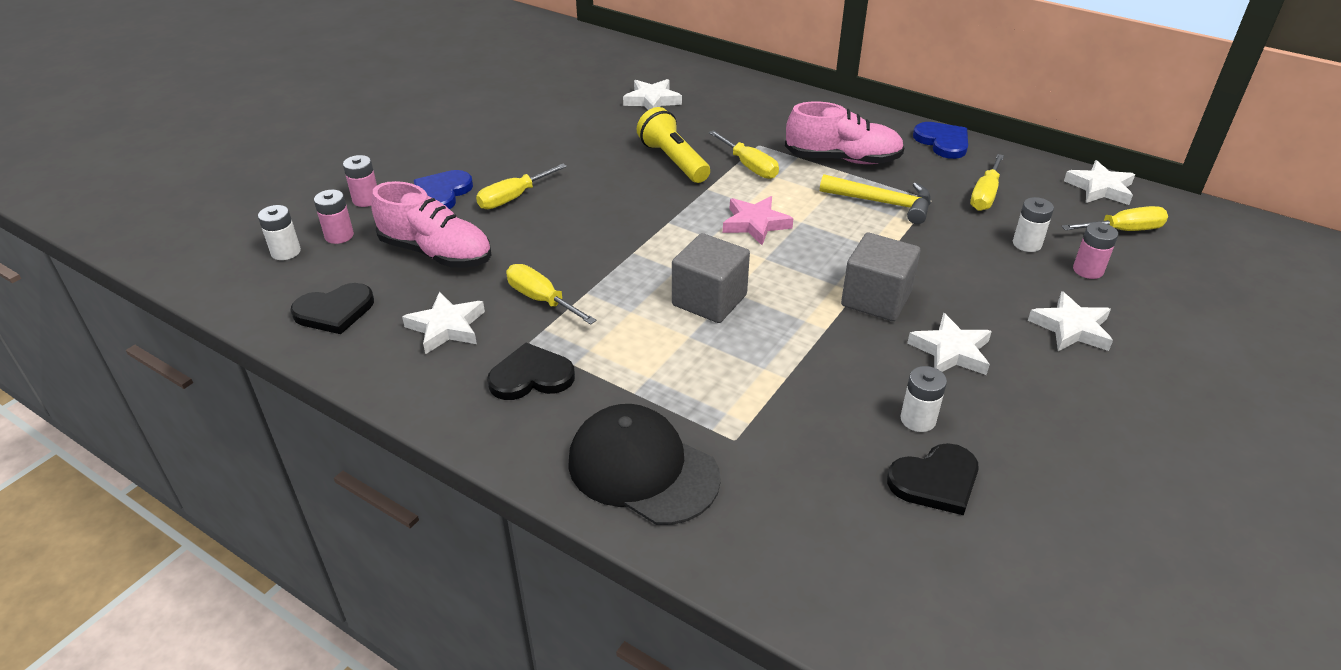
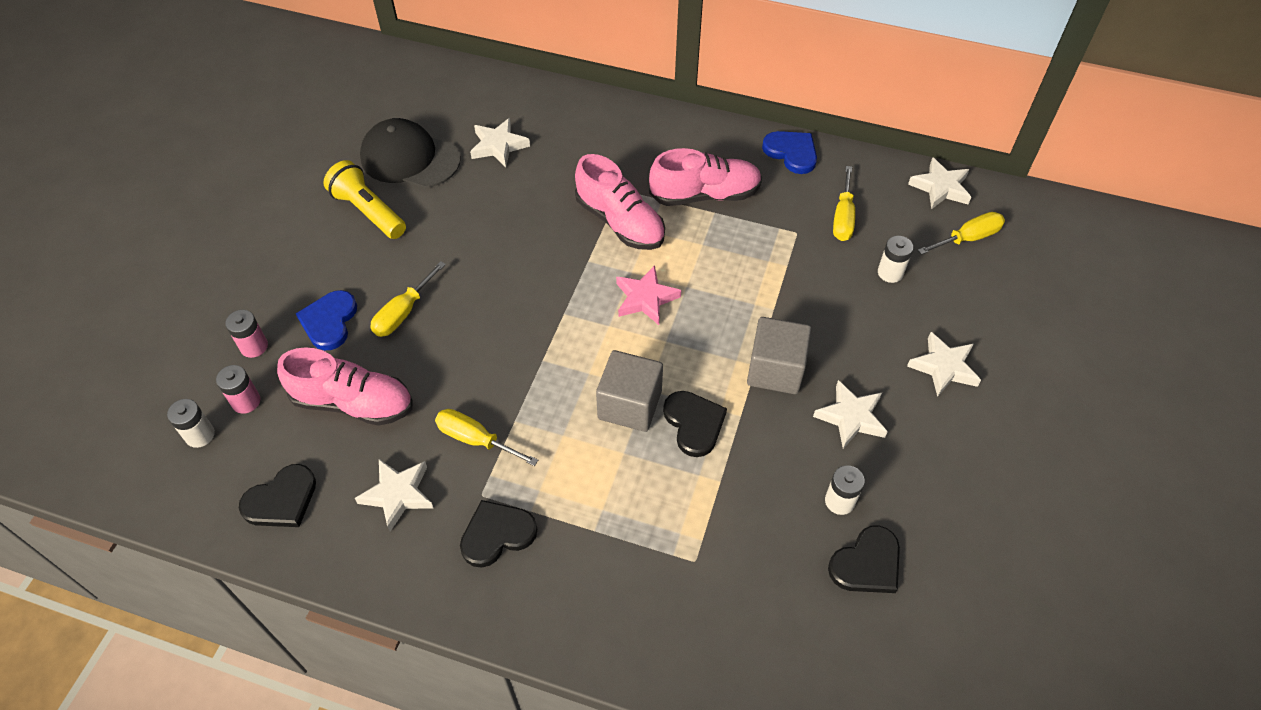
camera: 15 degrees left, 15 degrees up
black cap [568,404,721,525] -> black cap moved to [360,118,461,188]
yellow flashlight [637,107,710,183] -> yellow flashlight moved to [323,160,406,239]
yellow screwdriver [709,130,779,179] -> pink shoe [575,154,665,250]
yellow hammer [820,174,931,224] -> none
pink battery [1073,222,1118,279] -> none
none -> black heart [663,391,727,457]

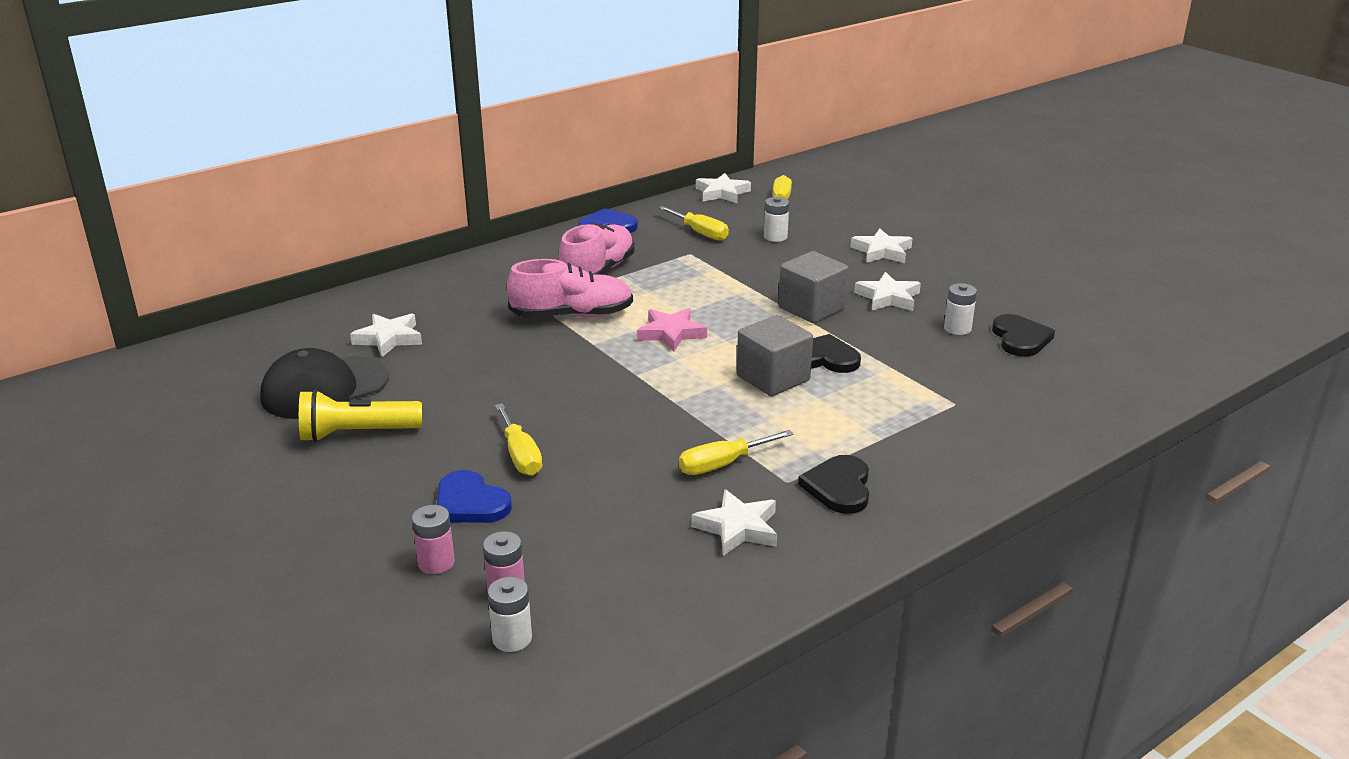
camera: 55 degrees left, 25 degrees down
black heart [239,464,316,527] -> none
pink shoe [277,347,412,426] -> none

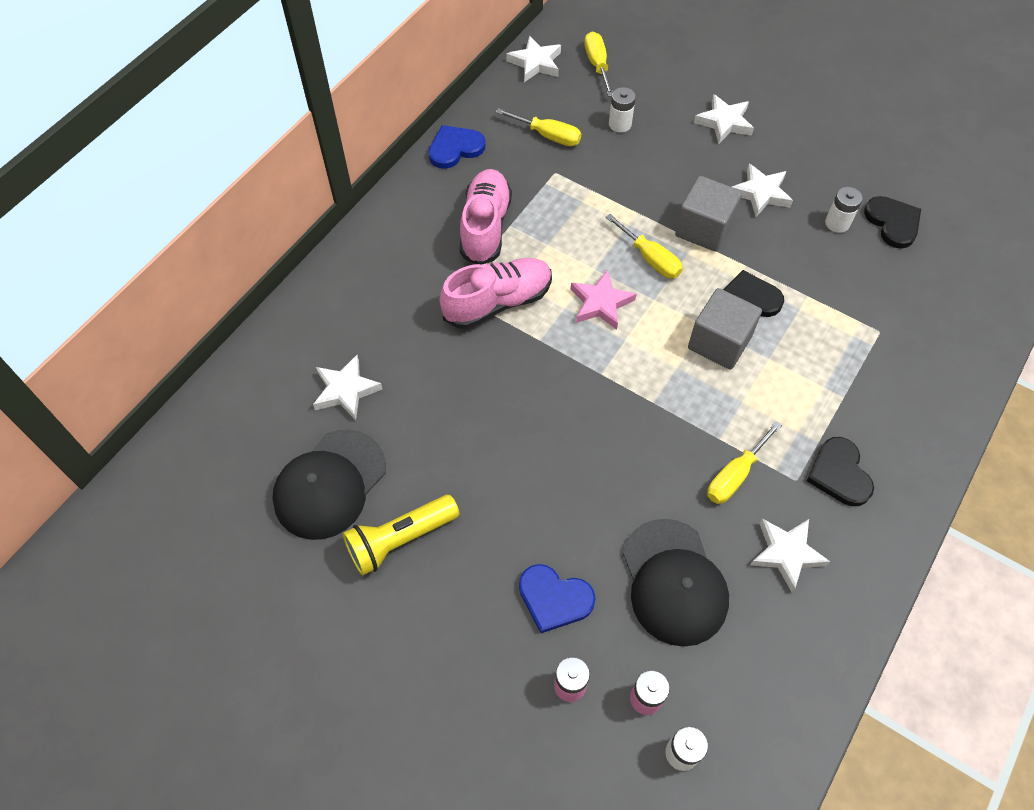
camera: 20 degrees left, 30 degrees up
yellow screwdriver [495,403,542,476] -> yellow screwdriver moved to [606,214,683,278]
none -> black cap [622,519,729,647]

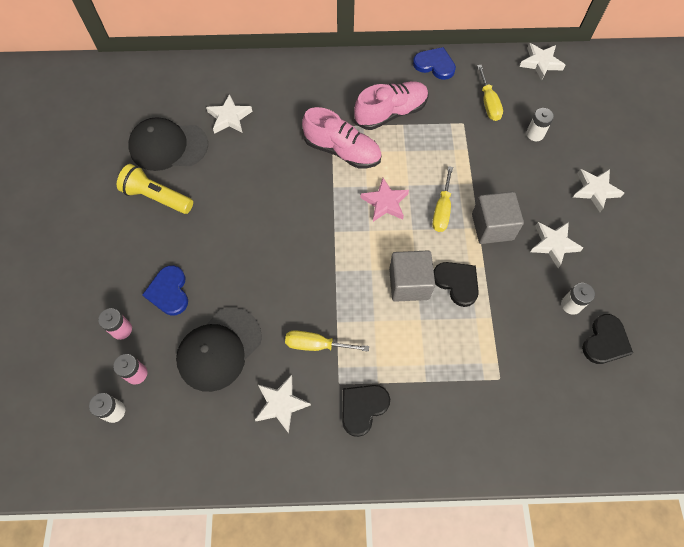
camera: 55 degrees right, 5 degrees up
yellow screwdriver [584,32,613,96] -> none

